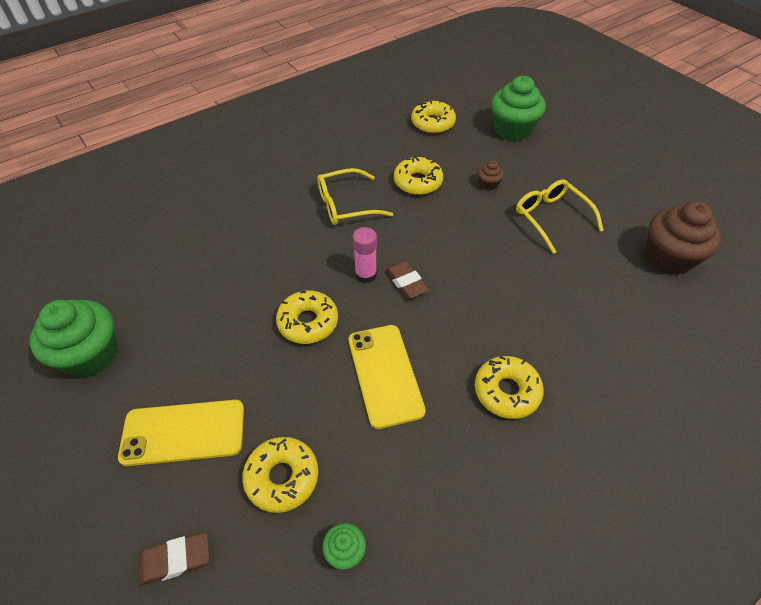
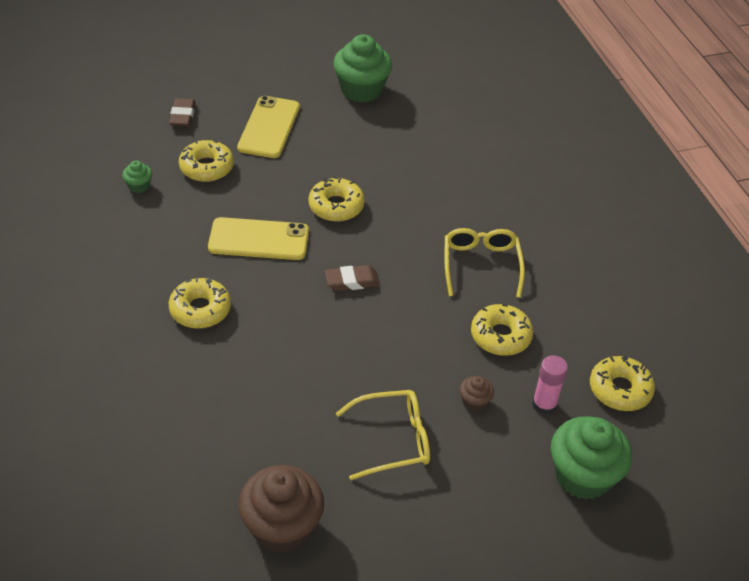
camera: 105 degrees right, 5 degrees down
pink glue stick [353,227,377,283] -> pink glue stick moved to [532,355,568,415]

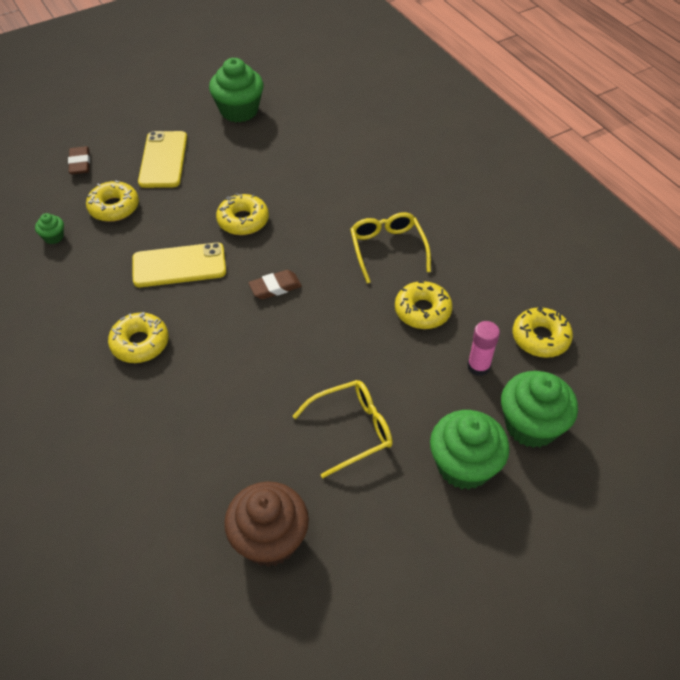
camera: 10 degrees left, 5 degrees up
brown cupcake [460,376,494,412] -> none
none -> green cupcake [430,410,509,490]

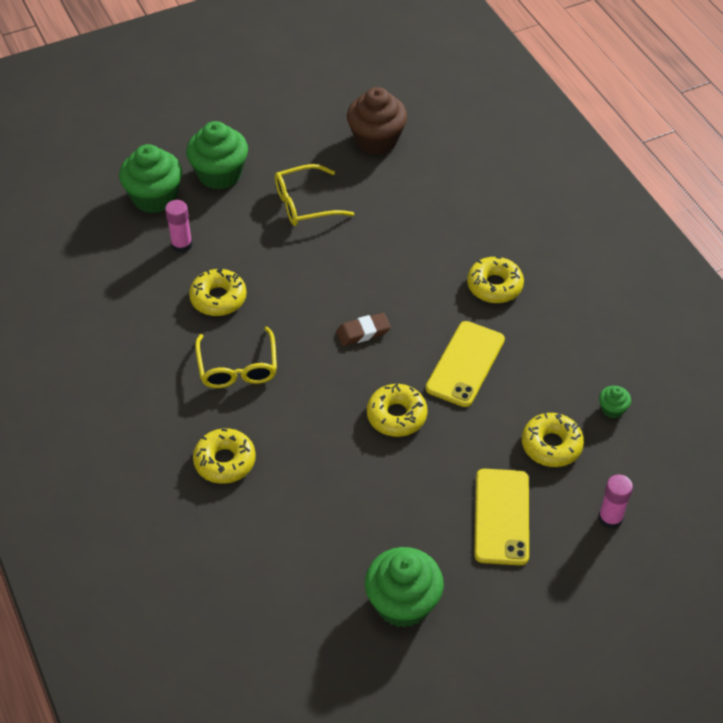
camera: 175 degrees left, 0 degrees up
brown eraser [68,146,90,175] -> pink glue stick [598,474,633,529]
yellow phone [132,242,226,287] -> yellow phone turned 60 degrees counterclockwise [426,321,505,407]
yellow donut [513,307,573,358] -> yellow donut moved to [193,428,256,484]

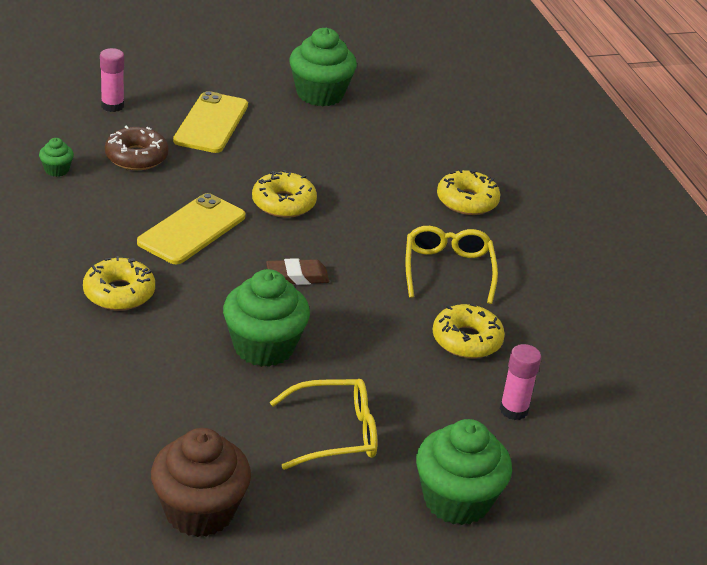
camera: 175 degrees left, 15 degrees down
green cupcake [119,144,182,213] -> green cupcake moved to [223,269,310,367]
yellow donut [522,413,584,467] -> brown donut [105,125,169,170]

